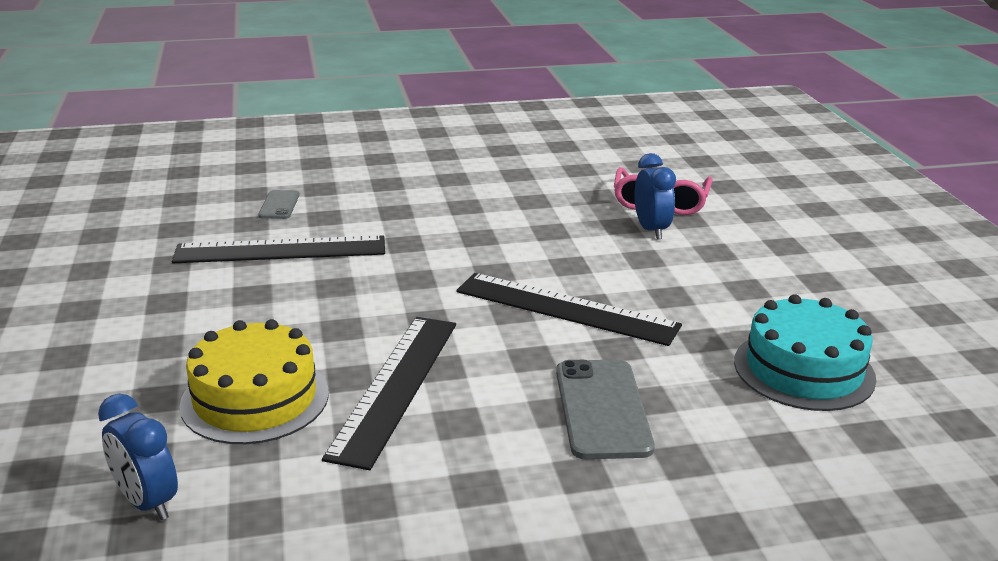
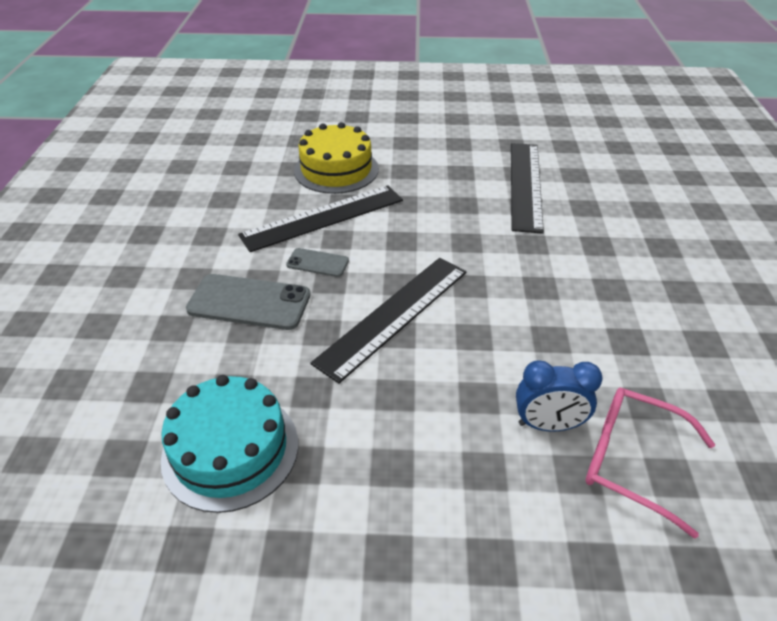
camera: 105 degrees right, 15 degrees up
blue clock [98,394,178,520] -> none
grey phone [258,190,300,219] -> grey phone moved to [286,248,349,277]
black ruler [322,317,456,470] -> black ruler turned 60 degrees counterclockwise [238,185,403,252]

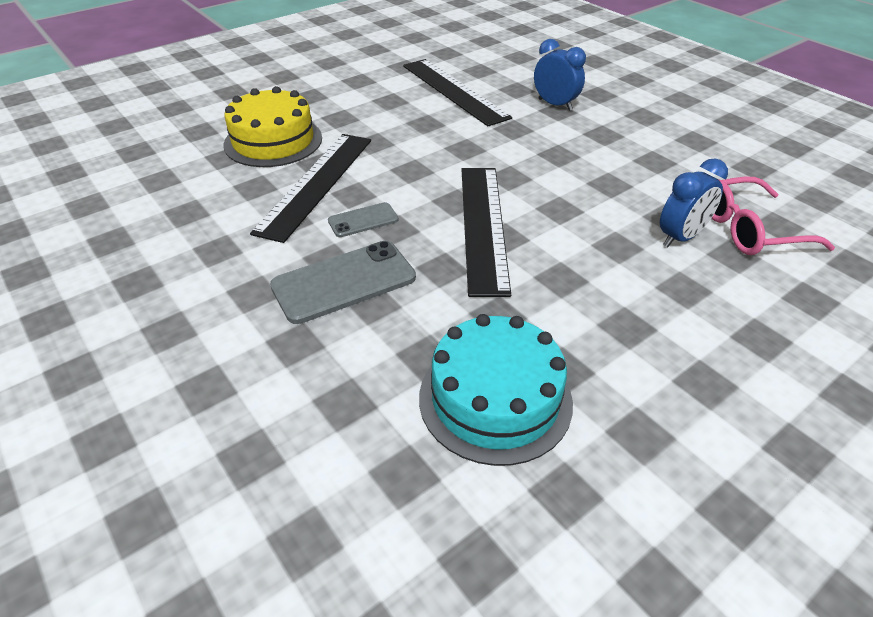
camera: 40 degrees left, 0 degrees up
none -> blue clock [534,39,586,111]

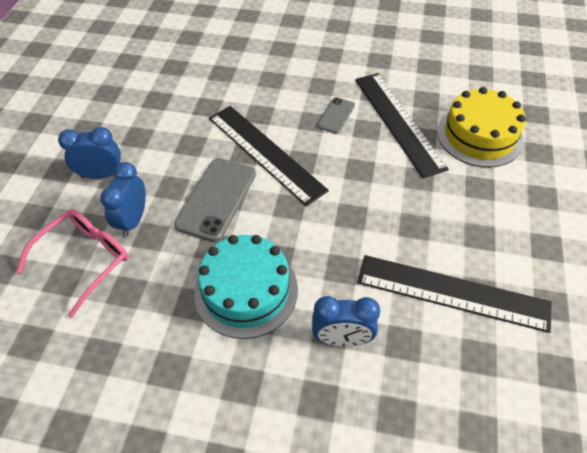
camera: 140 degrees right, 10 degrees up
grey phone [270,241,416,324] -> grey phone moved to [174,158,256,242]
turquoise cake [419,314,573,466] -> turquoise cake moved to [194,235,298,339]
none -> blue clock [58,127,121,179]

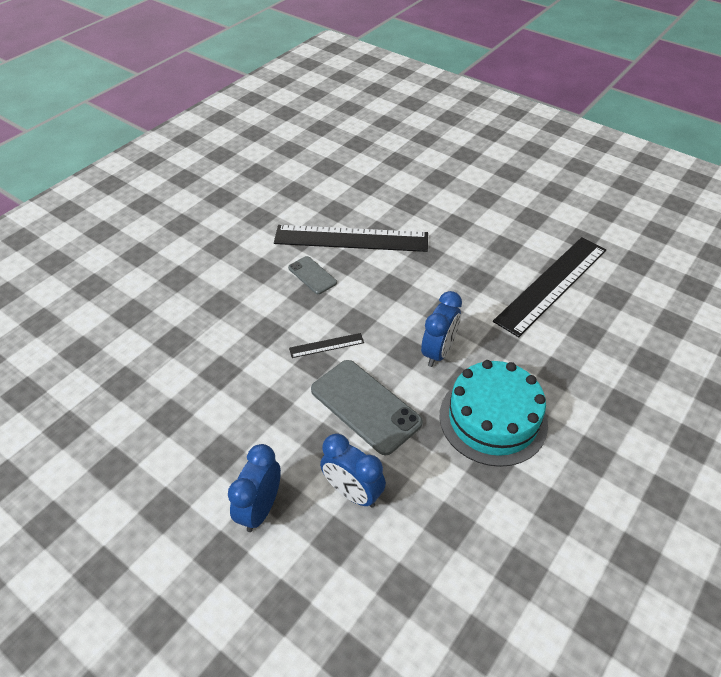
camera: 65 degrees left, 5 degrees down
pink glasses [16,209,129,318] -> none
black ruler [209,106,329,206] -> black ruler [289,333,364,358], size x0.42
blue clock [312,296,380,347] -> blue clock moved to [421,291,462,367]
yellow cake [437,87,525,167] -> none

